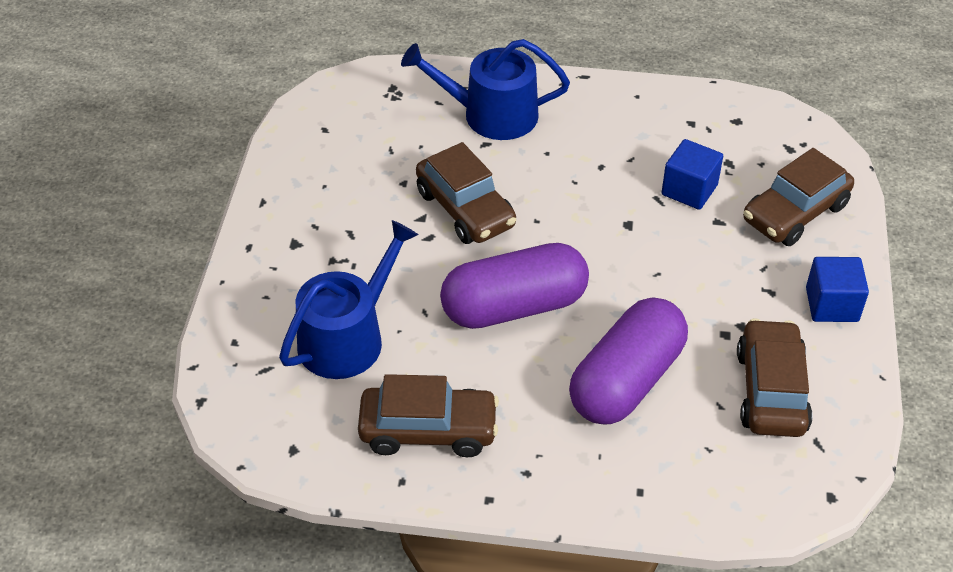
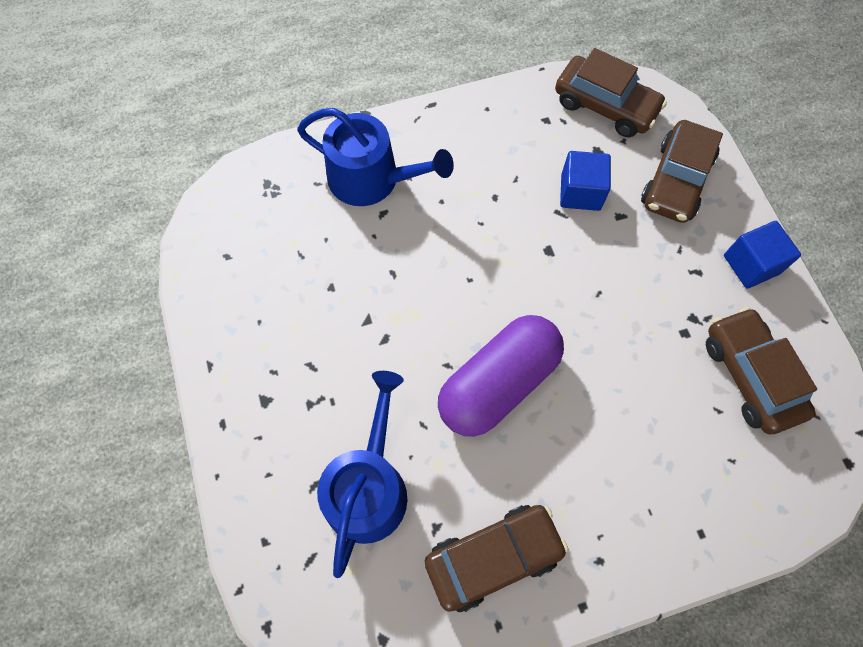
camera: 25 degrees left, 20 degrees up
blue watering can [401,39,570,140] -> blue watering can turned 135 degrees counterclockwise [297,108,454,206]
brown car [416,142,516,244] -> brown car moved to [555,48,667,137]
purple capsule [569,297,688,425] -> none

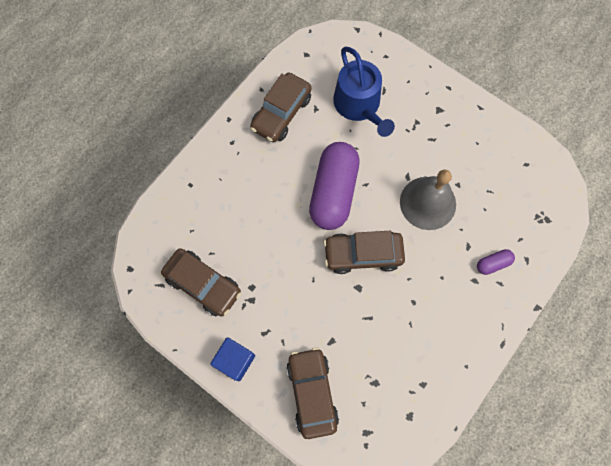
camera: 145 degrees right, 5 degrees up
blue watering can [297,108,454,206] -> purple capsule [477,249,515,275]
brown car [555,48,667,137] -> brown car moved to [323,231,405,274]
blue cube [560,151,611,211] -> none
none -> grey bell [400,170,456,230]

